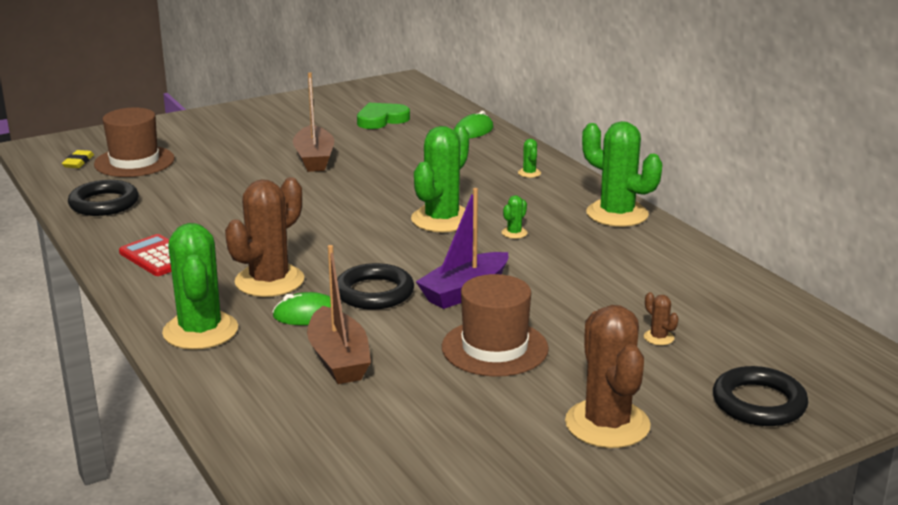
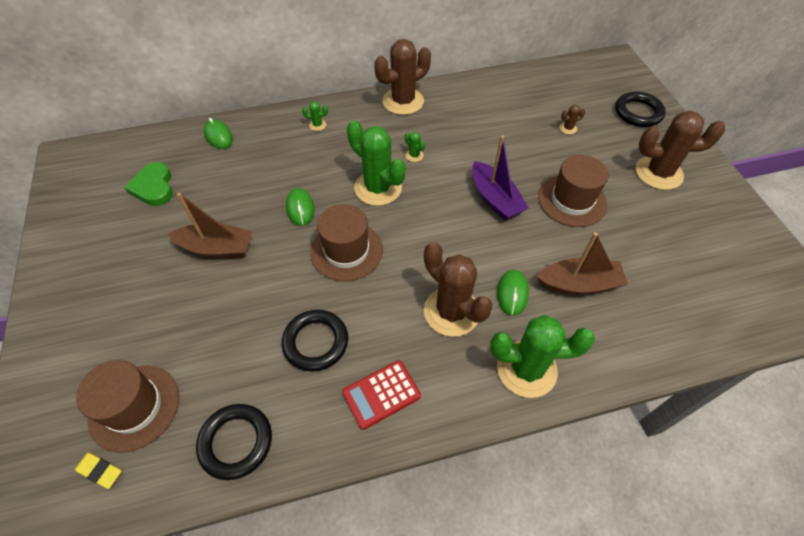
camera: 75 degrees left, 30 degrees up
black ring [337,263,414,310] -> black ring moved to [282,310,348,372]
green cactus [582,121,662,227] -> brown cactus [374,39,431,115]
none -> green mouse [286,188,314,226]
none -> brown hat [310,204,383,282]

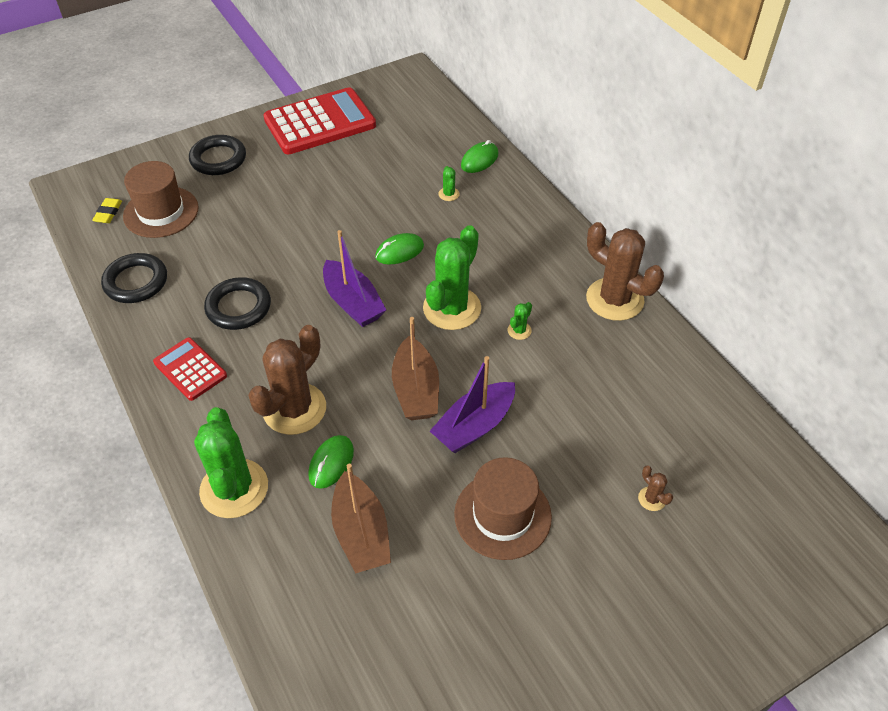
camera: 75 degrees right, 5 degrees down
green heart [124,162,173,206] -> none
brown boat [168,193,253,258] -> brown boat moved to [392,317,439,420]
green cactus [302,101,328,131] -> green cactus moved to [439,166,460,201]
brown hat [310,204,383,282] -> purple boat [323,230,386,327]
green mouse [497,270,529,316] -> green mouse turned 60 degrees counterclockwise [308,435,354,489]
black ring [615,92,666,127] -> black ring moved to [189,135,246,175]
brown cactus [636,111,725,190] -> none
none -> red calculator [263,87,376,154]

